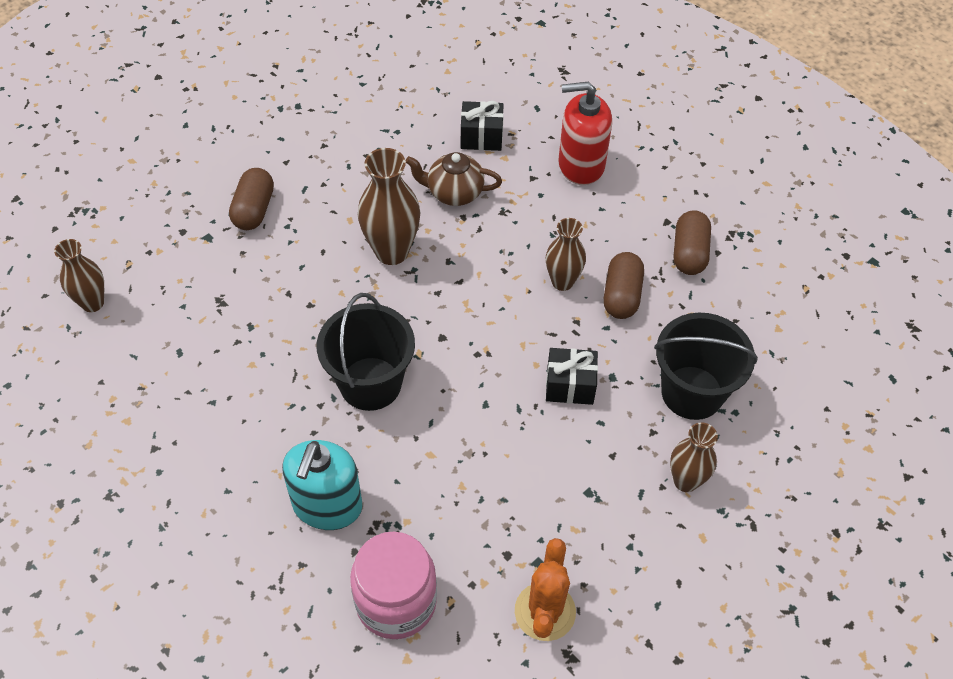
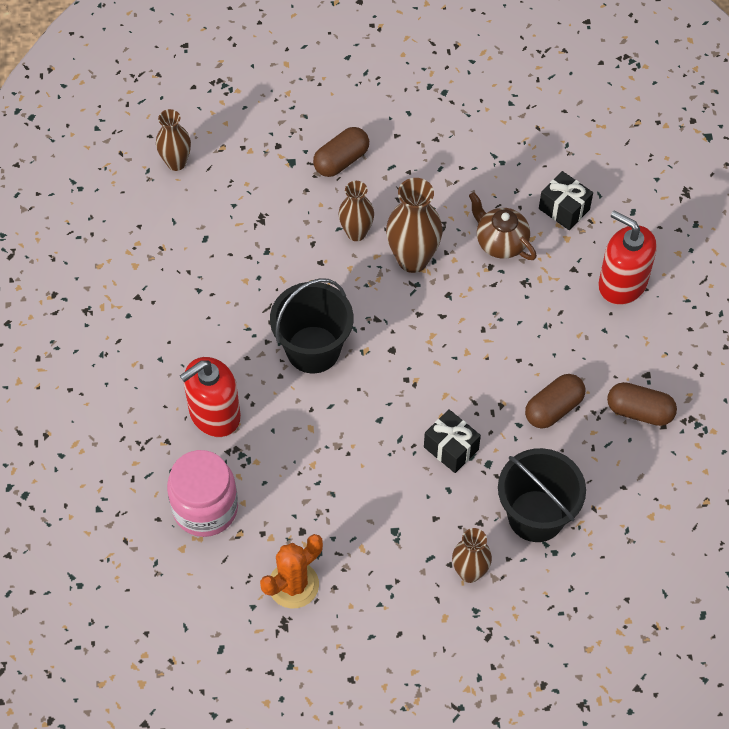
camera: 40 degrees right, 5 degrees up
turquoise soap dispenser [282,440,363,530] -> red soap dispenser [180,357,241,437]
brown vase [546,218,586,291] -> brown vase moved to [338,181,374,241]
brown capsule [674,210,711,275] -> brown capsule turned 60 degrees clockwise [607,382,677,426]

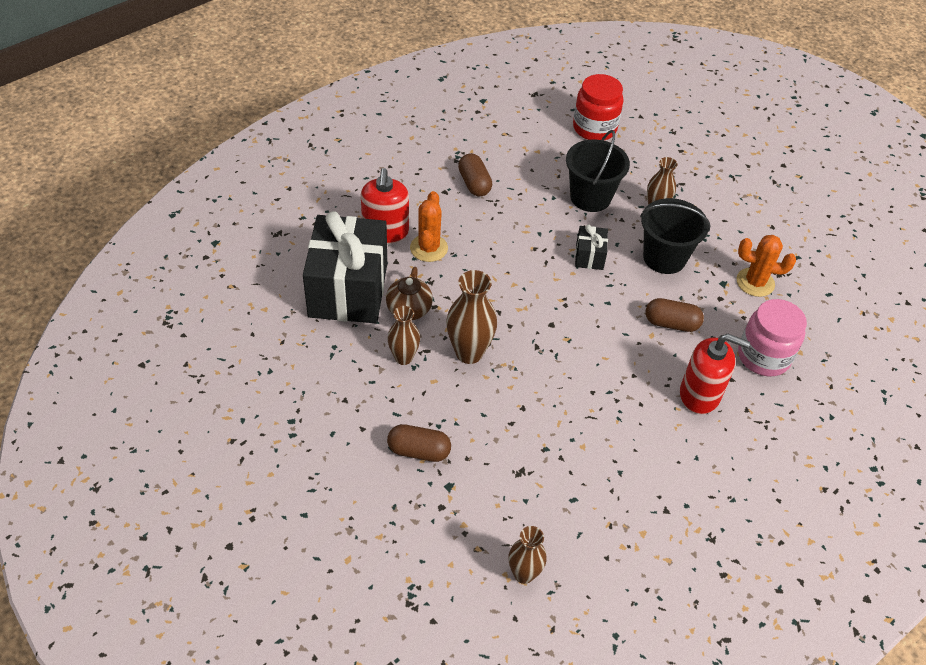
camera: 130 degrees left, 10 degrees down
black bucket [270,278,353,373] -> black bucket moved to [640,198,711,274]
brown vase [338,181,374,241] -> brown vase moved to [387,306,420,365]
brown capsule [525,374,585,428] -> brown capsule moved to [645,298,704,332]
black gift [539,171,593,230] -> black gift [303,211,387,323], size x2.34
none -> orange cactus [410,191,448,262]
none -> red jar [573,74,624,140]

